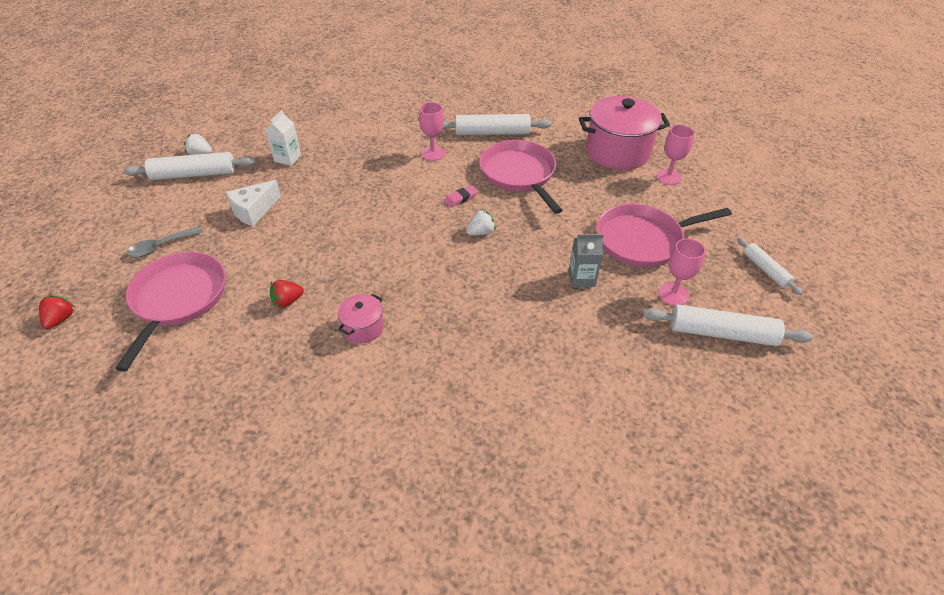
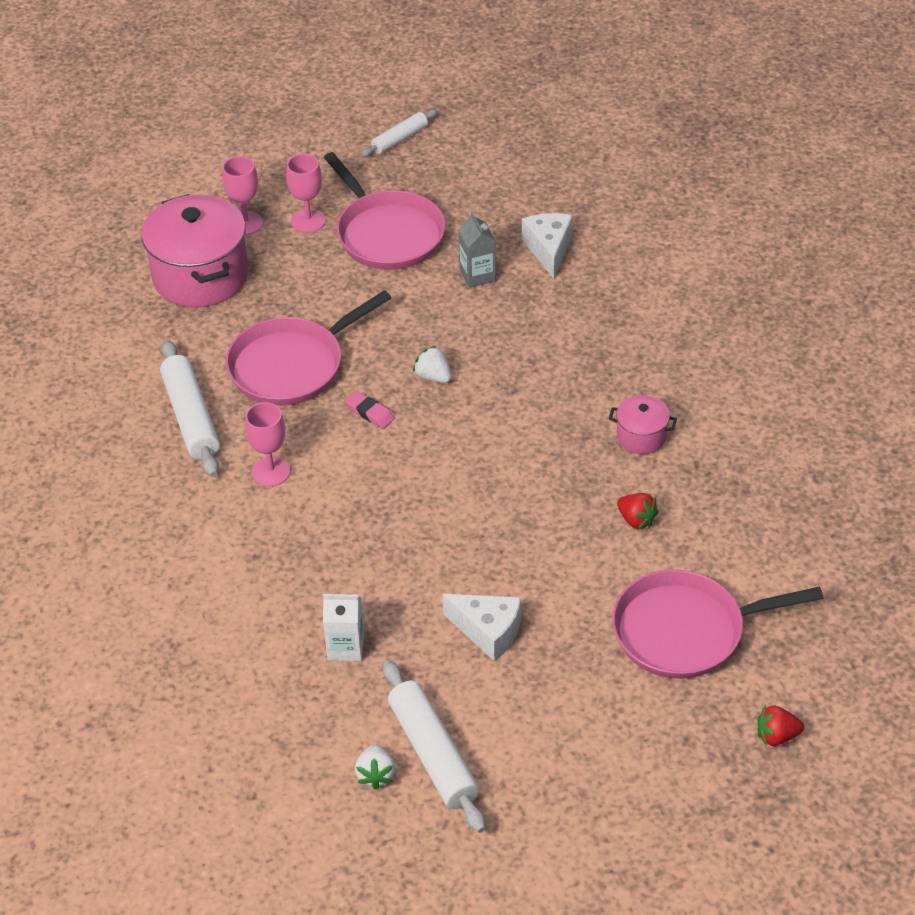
camera: 105 degrees left, 0 degrees up
grey spoon [127,227,203,257] -> none
white rolling pin [643,305,813,346] -> none
pink goblet [658,238,706,306] -> pink goblet moved to [286,154,326,233]
none -> white cheese [522,213,573,279]

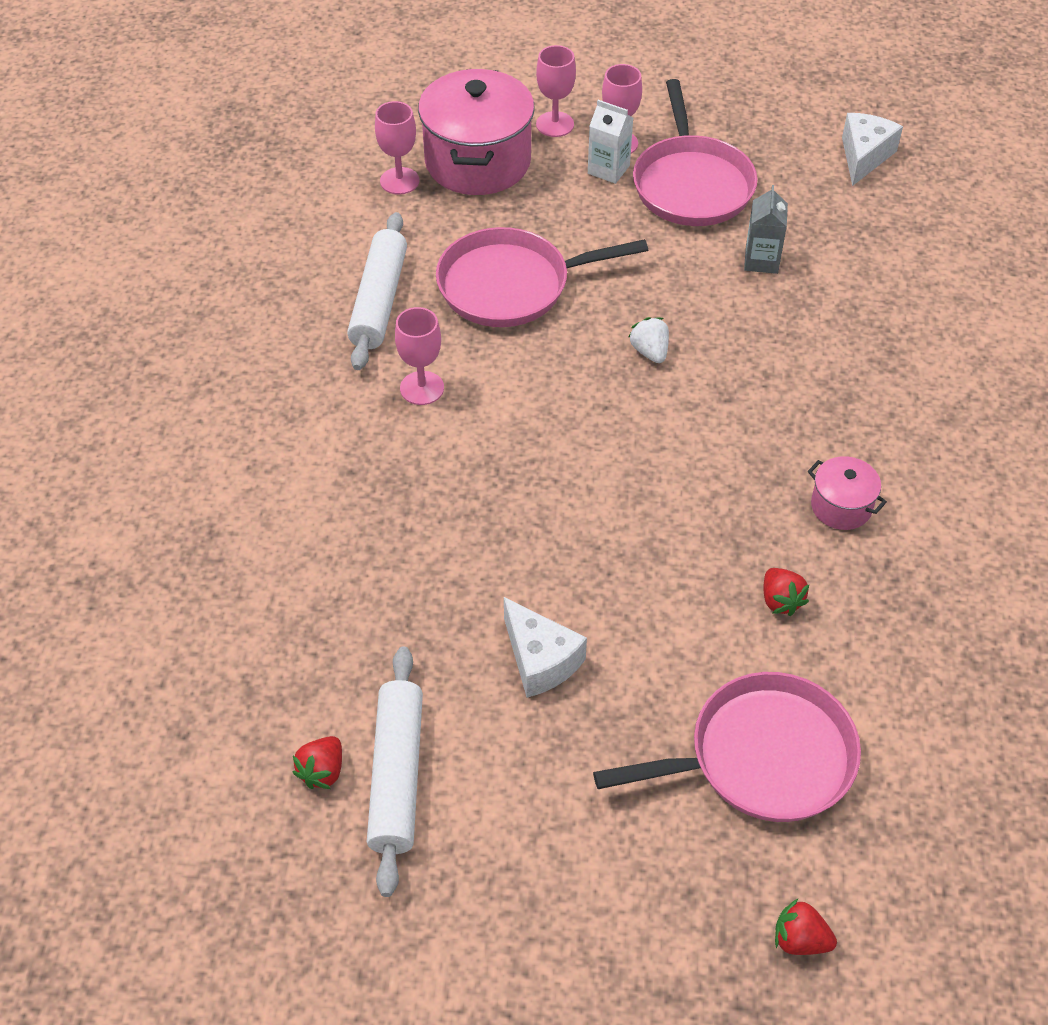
camera: 25 degrees right, 5 degrees up
white carton [323,594,364,661] -> white carton moved to [588,100,633,184]
pink eraser [345,391,394,428] -> none
white strawberry [355,744,395,790] -> red strawberry [292,736,342,789]
white rolling pin [361,109,438,157] -> none
white cheese [522,213,573,279] -> white cheese moved to [842,113,903,186]
pink pan [612,570,823,679] -> pink pan turned 150 degrees clockwise [593,672,861,822]
none -> pink goblet [375,101,419,195]

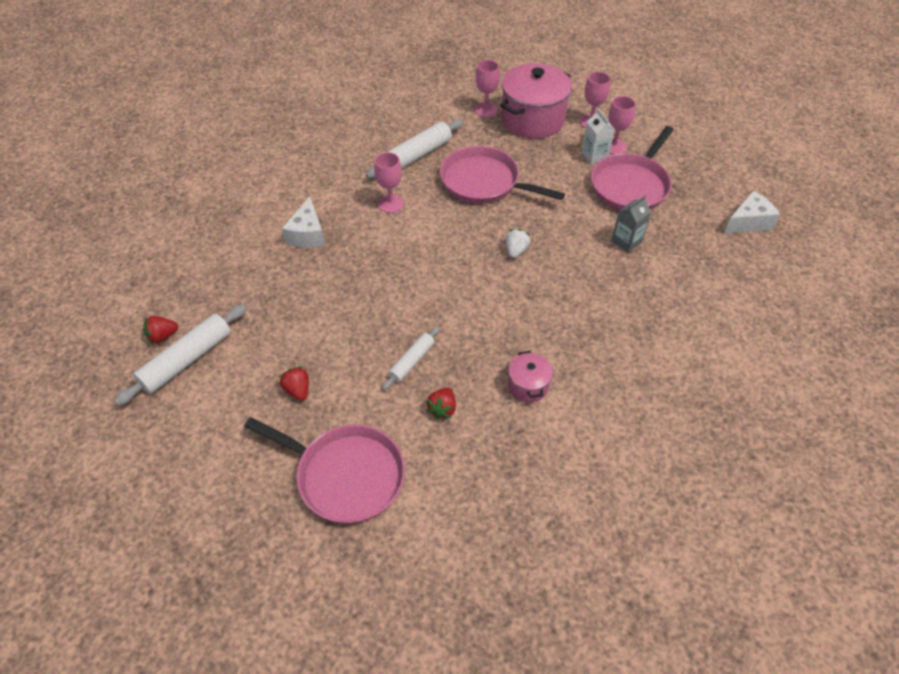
camera: 40 degrees right, 0 degrees up
white cheese [504,597,587,698] -> white cheese moved to [282,197,325,248]
red strawberry [775,899,837,955] -> red strawberry moved to [279,366,309,401]
none -> white rolling pin [382,326,440,390]

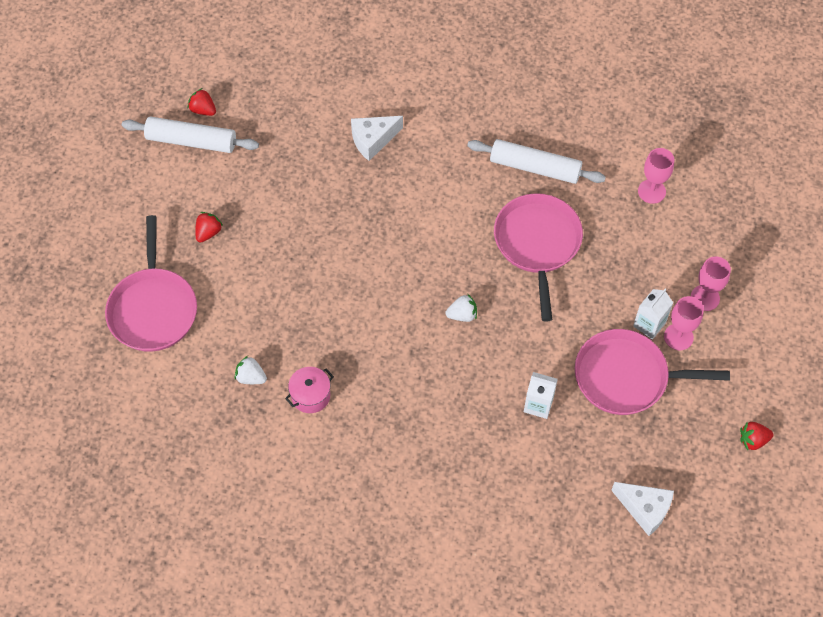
camera: 60 degrees right, 10 degrees up
pink goblet [374,152,404,213] -> none
white rolling pin [382,326,440,390] -> none
red strawberry [426,388,456,419] -> red strawberry moved to [740,422,773,450]
pink pot [500,63,572,139] -> none
grey carton [612,195,651,253] -> white carton [524,372,558,419]
none -> white strawberry [235,356,267,384]

